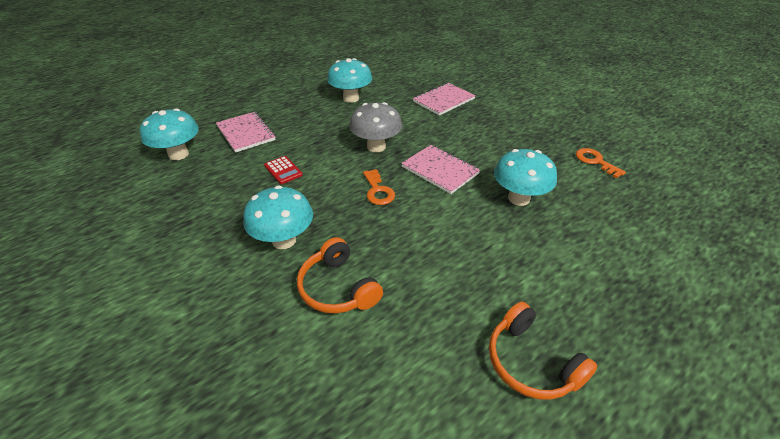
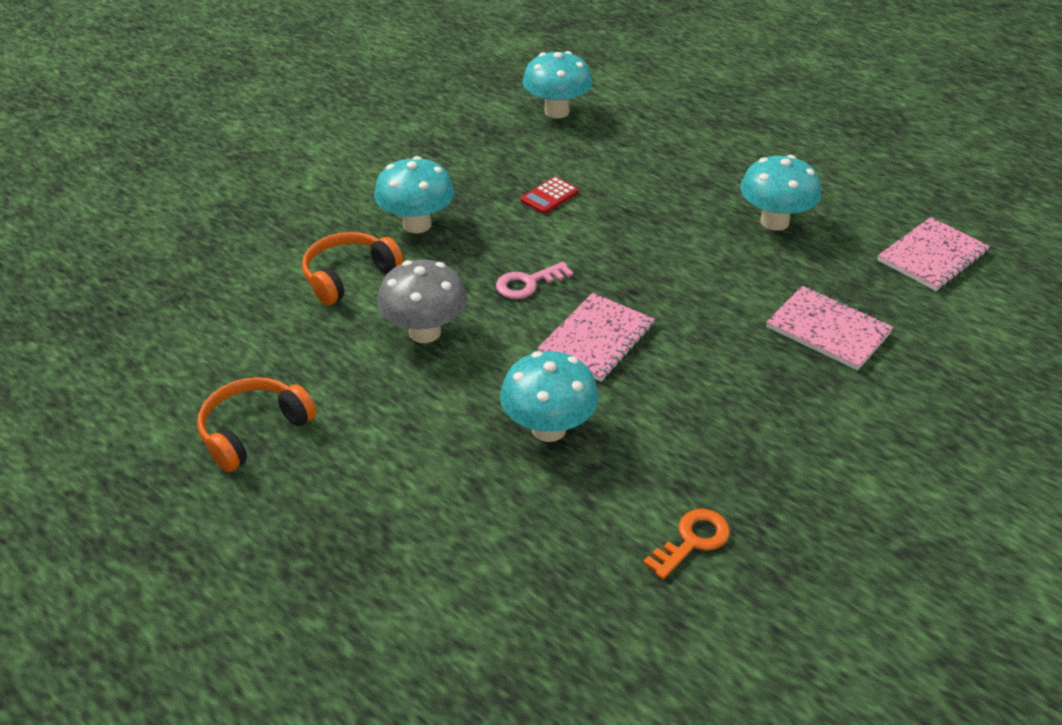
camera: 80 degrees right, 0 degrees up
pink notebook [216,112,276,153] -> pink notebook moved to [878,217,990,291]
grey mushroom [349,102,402,152] -> grey mushroom moved to [377,260,467,343]
orange key [363,169,395,205] -> pink key [496,262,573,299]

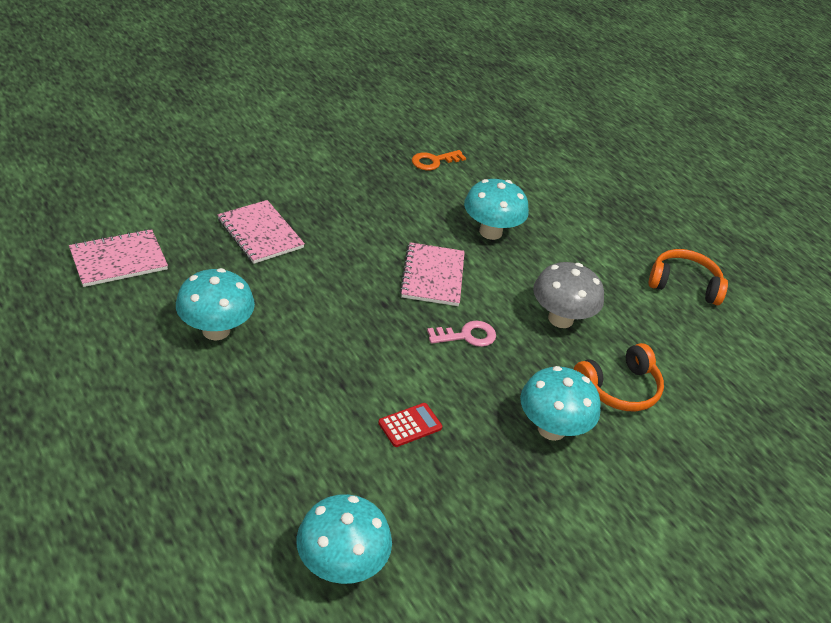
camera: 170 degrees left, 0 degrees up
orange headphones [197,377,317,472] -> orange headphones turned 135 degrees counterclockwise [648,249,728,305]
pink notebook [537,293,655,382] -> pink notebook turned 45 degrees counterclockwise [400,242,465,306]

